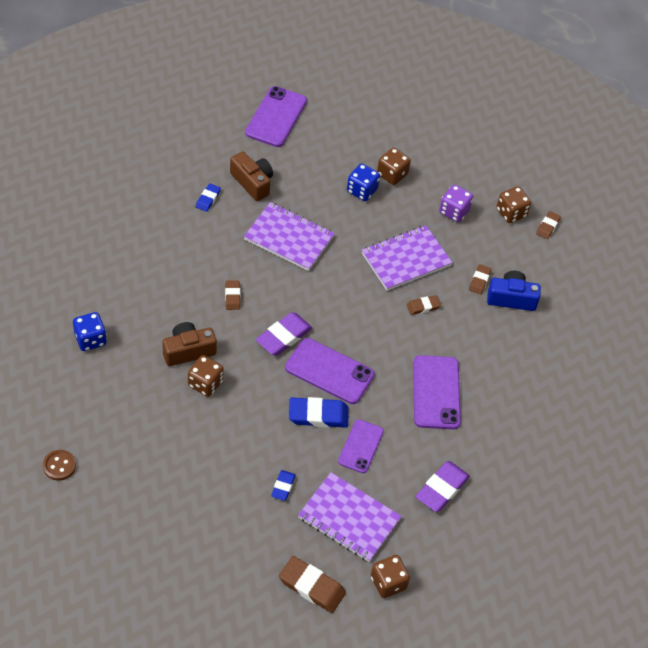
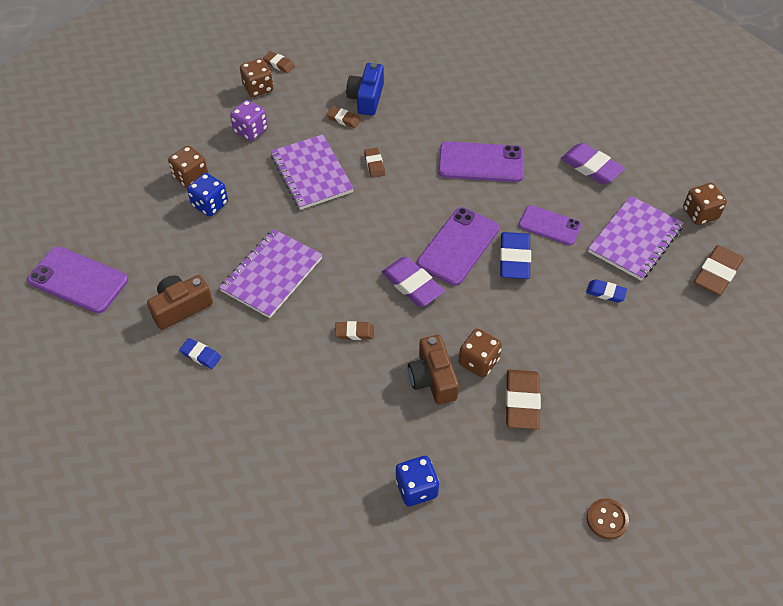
camera: 80 degrees left, 0 degrees up
none -> brown eraser [506,370,541,429]

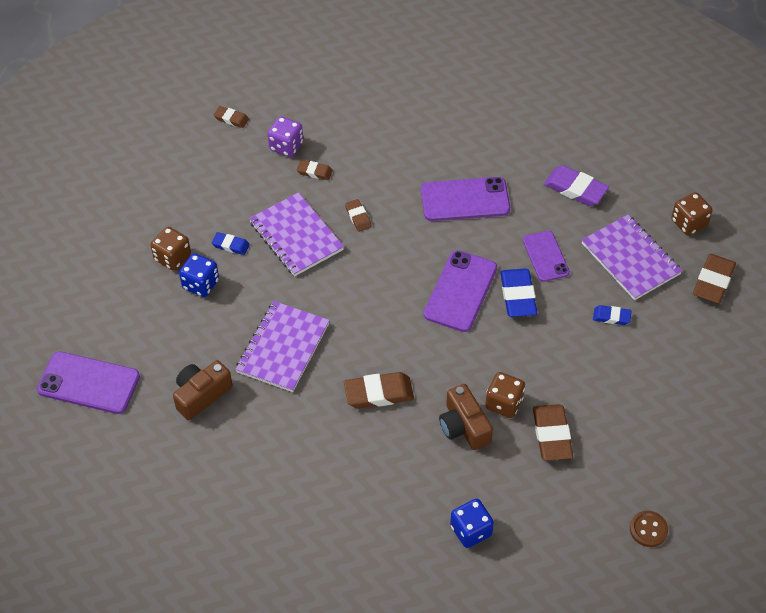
camera: 10 degrees left, 0 degrees up
blue eraser [179,338,221,369] -> blue eraser moved to [211,232,250,255]
purple dice [230,100,268,141] -> purple dice moved to [268,116,303,157]
brown dice [240,58,273,97] -> none
brown eraser [335,321,374,340] -> brown eraser [344,372,414,409], size x1.76
blue camera [346,63,384,116] -> none
purple eraser [382,257,445,307] -> none
purple phone [519,205,582,245] -> purple phone turned 60 degrees clockwise [523,231,570,282]
purple notebook [588,196,684,281] -> purple notebook turned 60 degrees counterclockwise [582,215,682,300]

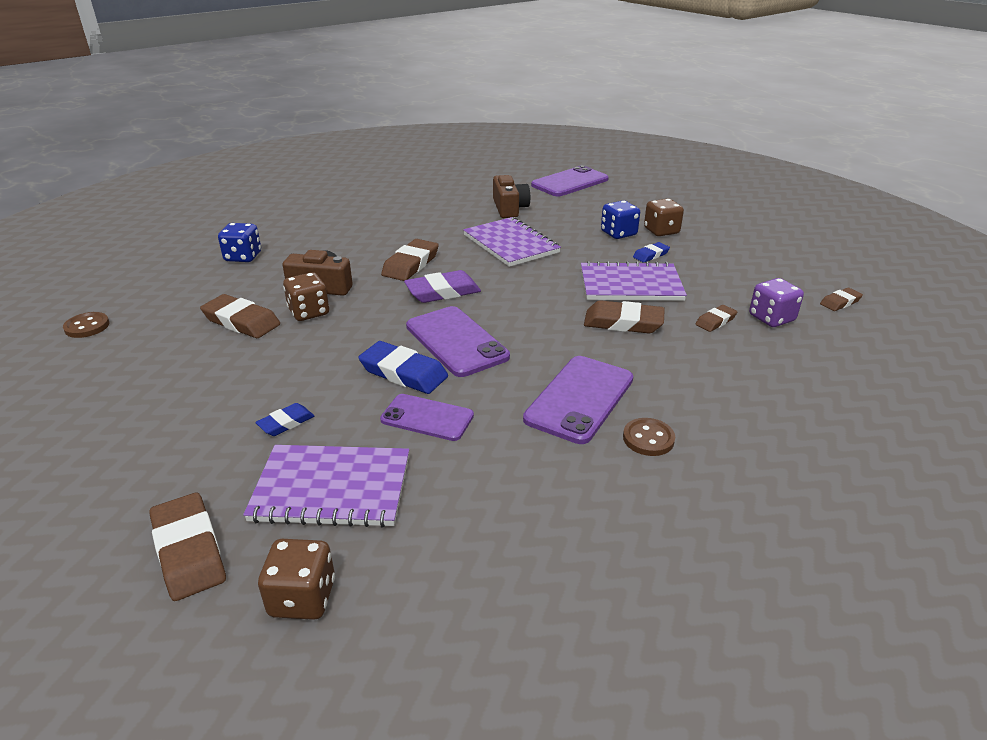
camera: 125 degrees right, 20 degrees down
brown eraser [345,199,372,232] -> brown eraser [584,300,665,333], size x1.76
purple eraser [544,165,609,206] -> purple eraser moved to [404,270,481,303]
none -> brown button [623,418,675,456]

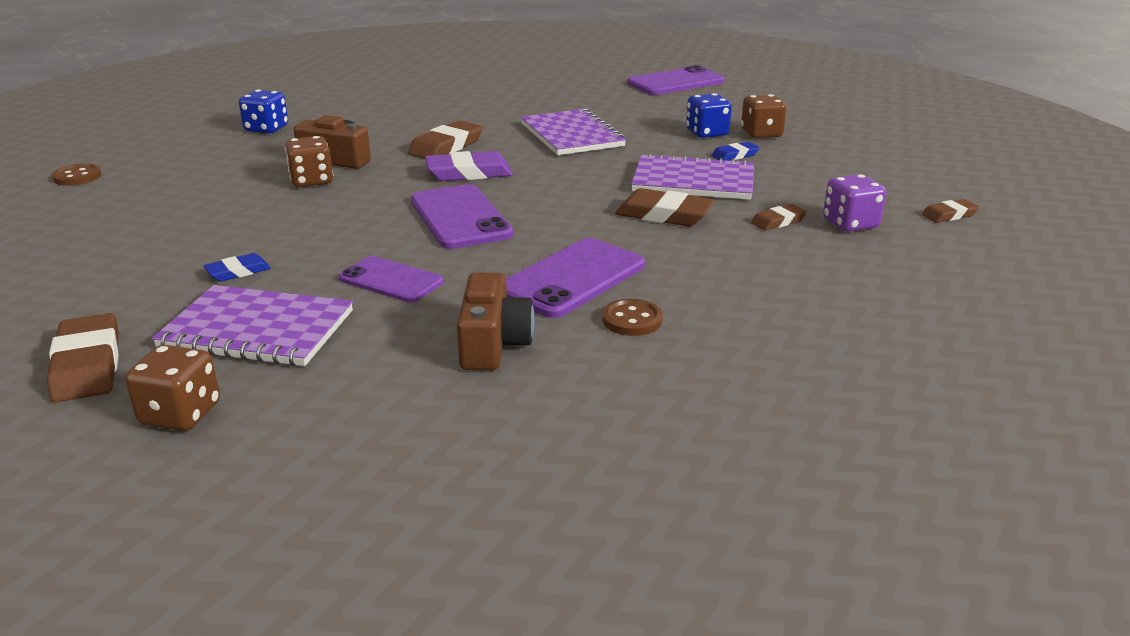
camera: 10 degrees right, 5 degrees down
brown eraser [200,294,280,338] -> none
blue eraser [358,341,448,394] -> none
brown camera [493,175,530,218] -> brown camera moved to [457,273,535,370]

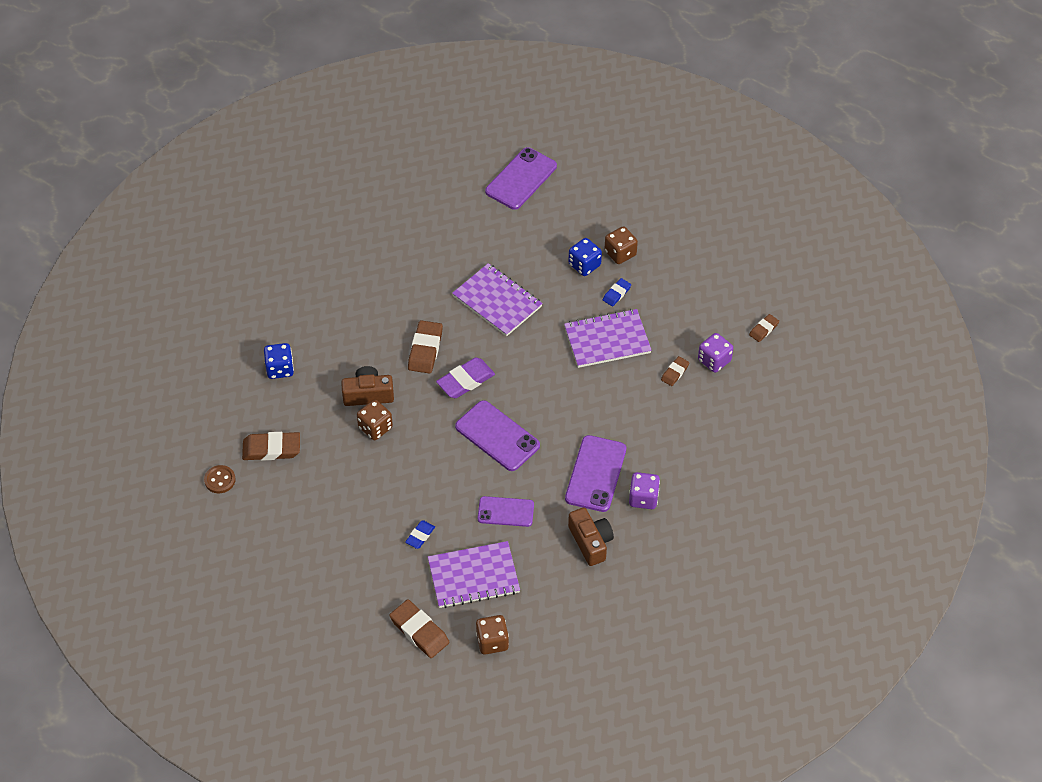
camera: 25 degrees left, 25 degrees up
brown button [602,299,663,336] -> purple dice [629,472,660,509]
brown eraser [615,188,715,227] -> brown eraser moved to [242,432,300,461]

